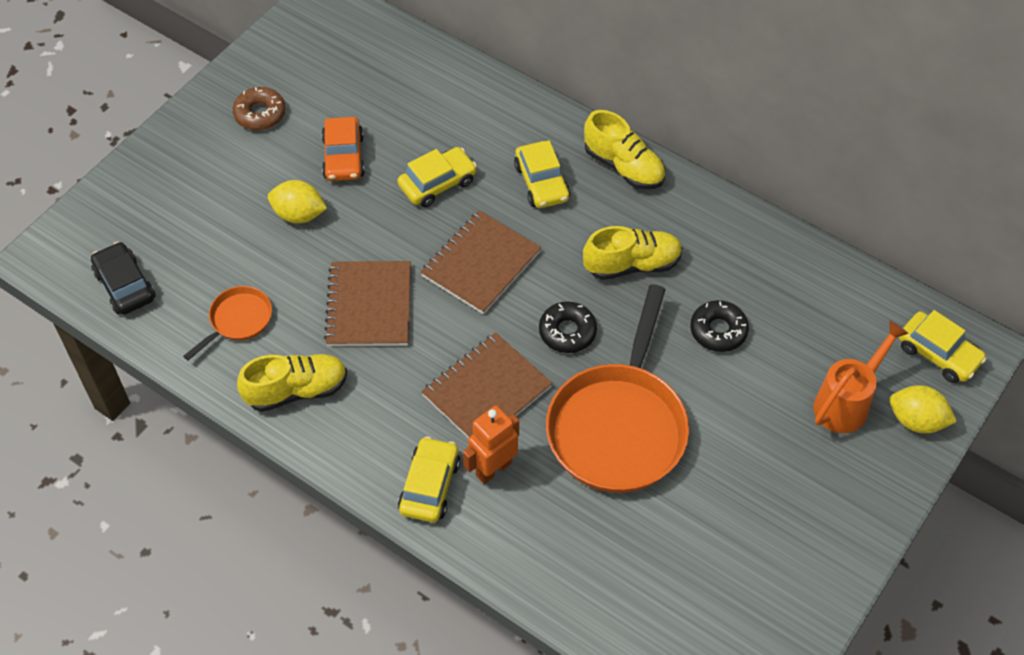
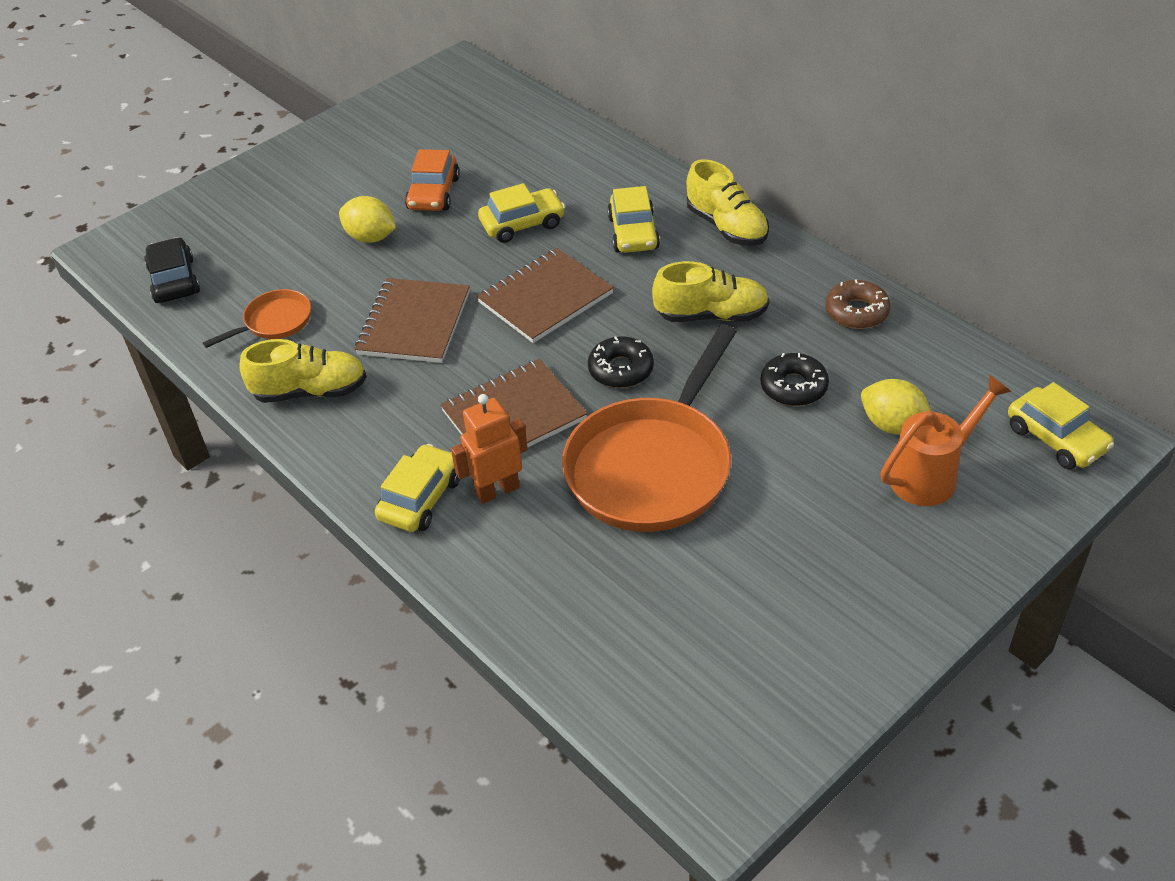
camera: 15 degrees right, 10 degrees down
brown donut [233,87,286,130] -> brown donut moved to [825,279,891,329]
yellow lemon [889,385,957,433] -> yellow lemon moved to [861,379,931,435]

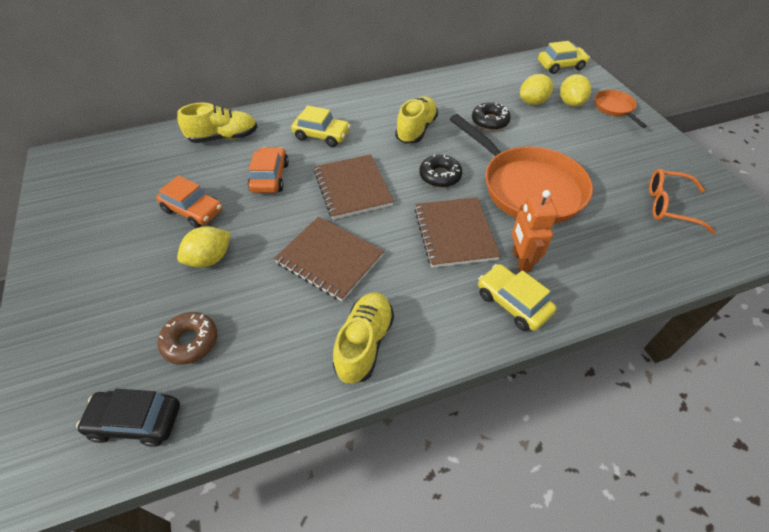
camera: 70 degrees left, 5 degrees up
orange pan [203,289,311,348] -> orange pan moved to [595,90,647,128]
yellow car [478,183,565,243] -> orange car [248,147,289,193]
yellow shoe [687,159,769,246] -> yellow shoe moved to [177,102,257,143]
brown donut [825,279,891,329] -> brown donut moved to [157,312,217,365]
orange watering can [881,375,1012,506] -> yellow lemon [560,74,591,107]
none -> orange glasses [649,169,716,234]

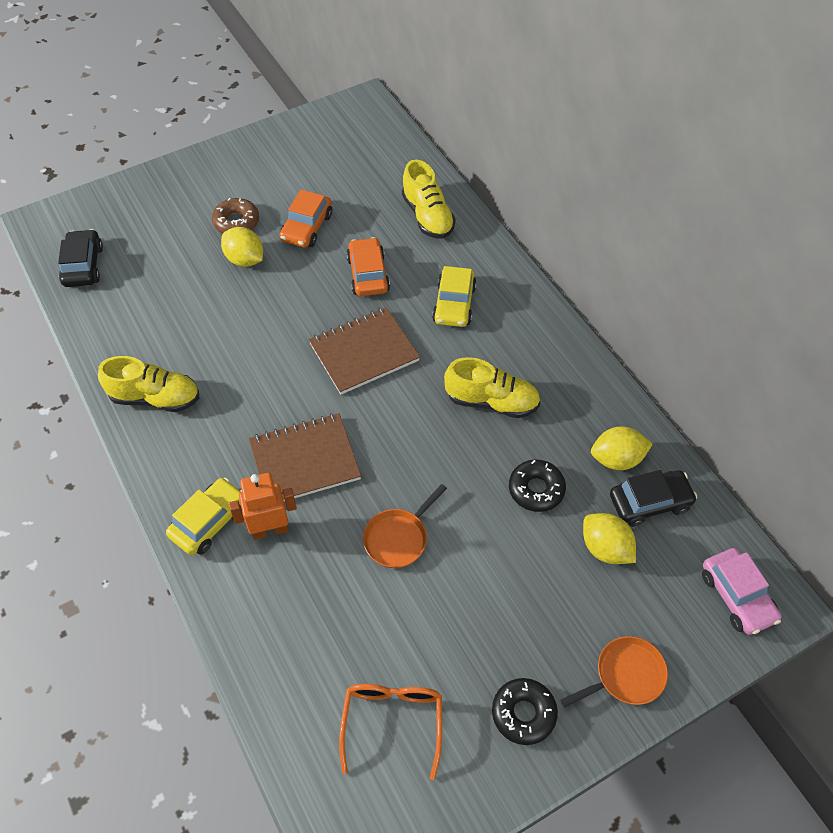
camera: 80 degrees right, 5 degrees up
brown donut [157,312,217,365] -> brown donut moved to [212,198,259,233]
orange car [248,147,289,193] -> orange car turned 90 degrees counterclockwise [346,237,390,296]
brown notebook [274,216,384,301] -> none
black donut [419,154,462,188] -> black donut moved to [492,678,558,745]
orange pan [449,114,593,224] -> orange pan [363,484,447,568], size x0.46
yellow car [538,41,590,74] -> pink car [702,548,781,635]
yellow lemon [560,74,591,107] -> yellow lemon moved to [591,427,653,470]
none -> black car [610,470,697,527]

